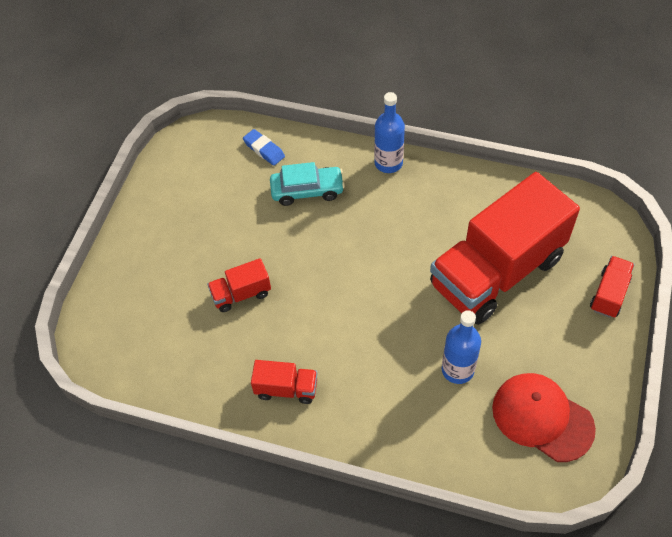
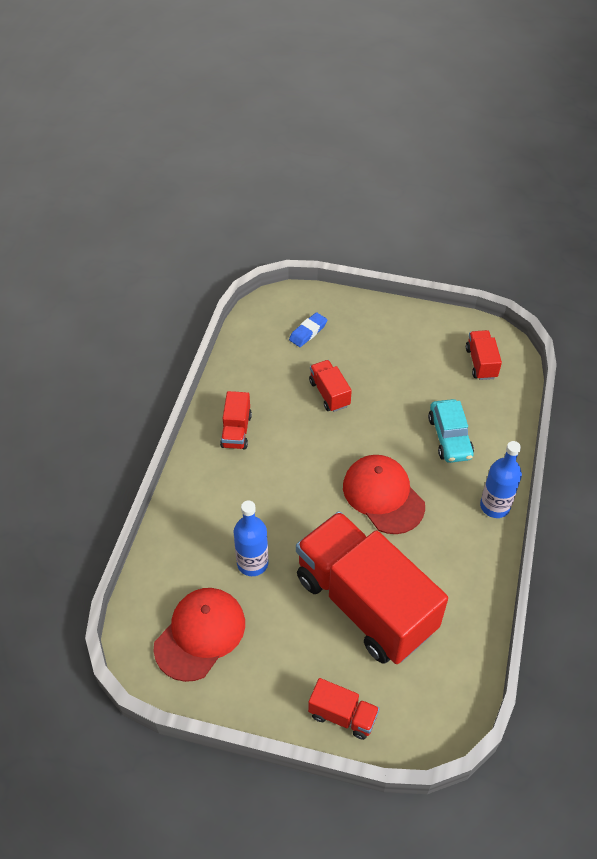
camera: 85 degrees right, 5 degrees down
blue eraser [243,129,285,166] -> blue eraser moved to [289,312,327,347]
none -> red cap [343,455,425,534]
none -> red truck [466,330,502,380]

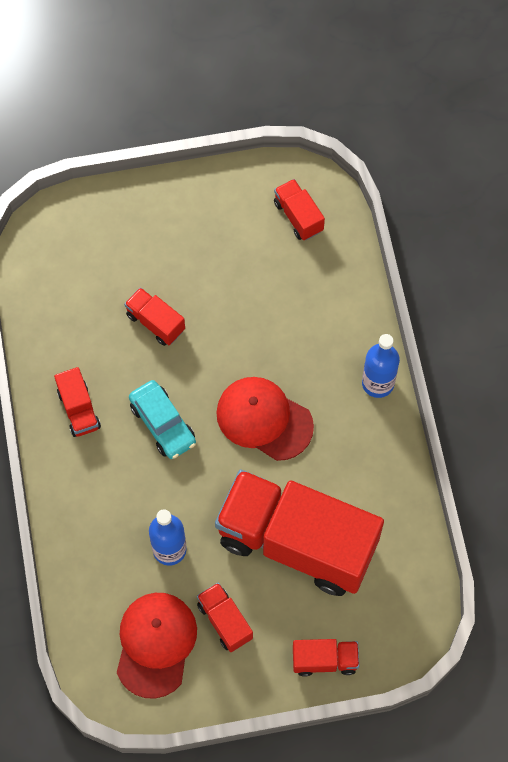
camera: 25 degrees left, 15 degrees up
blue eraser [289,312,327,347] -> none
turquoise car [428,399,474,463] -> turquoise car moved to [129,380,196,459]
none -> red truck [197,582,253,652]

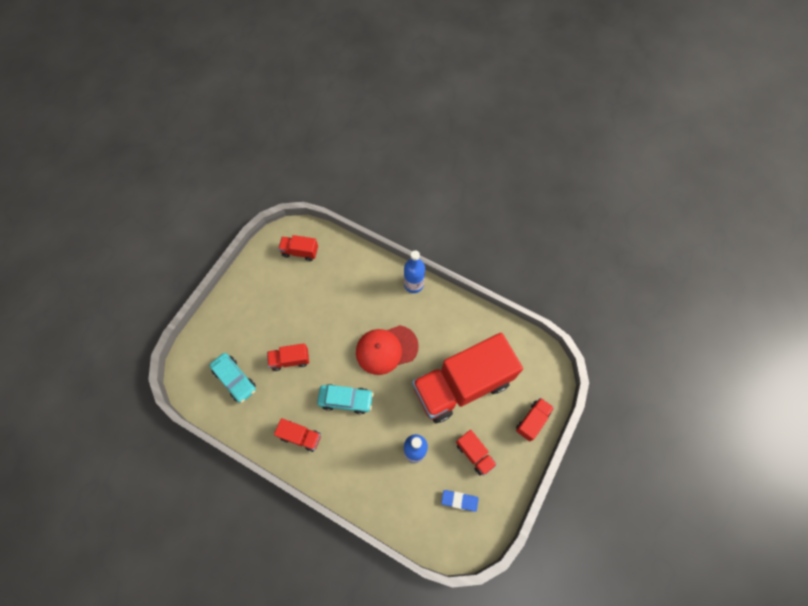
camera: 50 degrees left, 0 degrees up
red cap [117,593,197,699] -> blue eraser [441,490,479,512]
red truck [197,582,253,652] -> red truck turned 135 degrees counterclockwise [456,430,497,476]
none -> turquoise car [210,353,256,403]

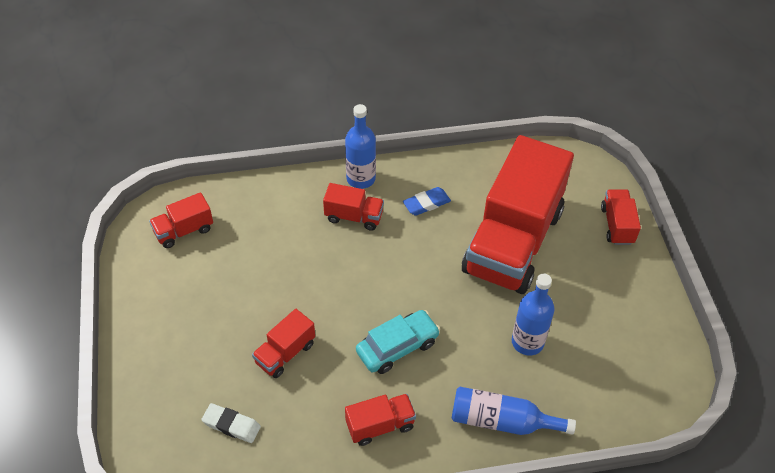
camera: 40 degrees left, 15 degrees down
turquoise car [210,353,256,403] -> white eraser [201,403,261,443]
red cap [356,325,419,375] -> none
blue eraser [441,490,479,512] -> blue eraser moved to [403,187,451,216]
red truck [456,430,497,476] -> red truck moved to [323,183,384,231]
none -> blue bottle [452,387,576,435]

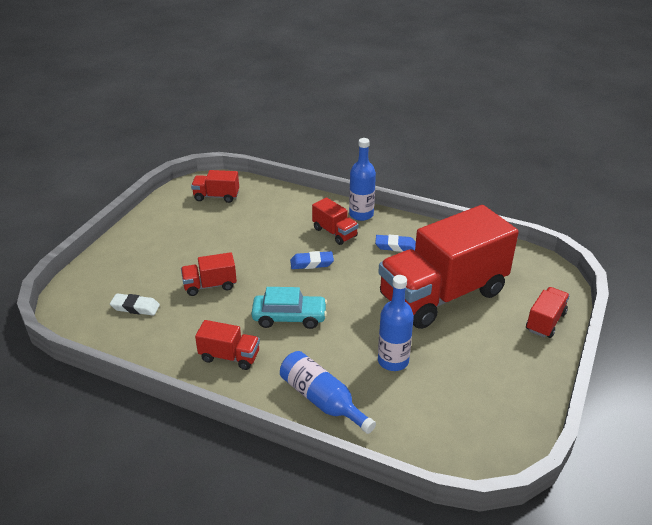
camera: 35 degrees right, 15 degrees down
white eraser [201,403,261,443] -> white eraser turned 45 degrees counterclockwise [110,293,160,315]
none -> blue eraser [290,251,334,269]

